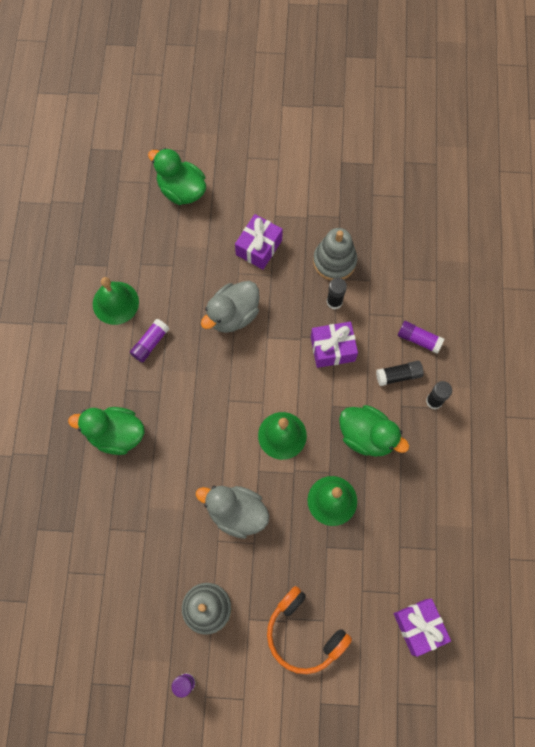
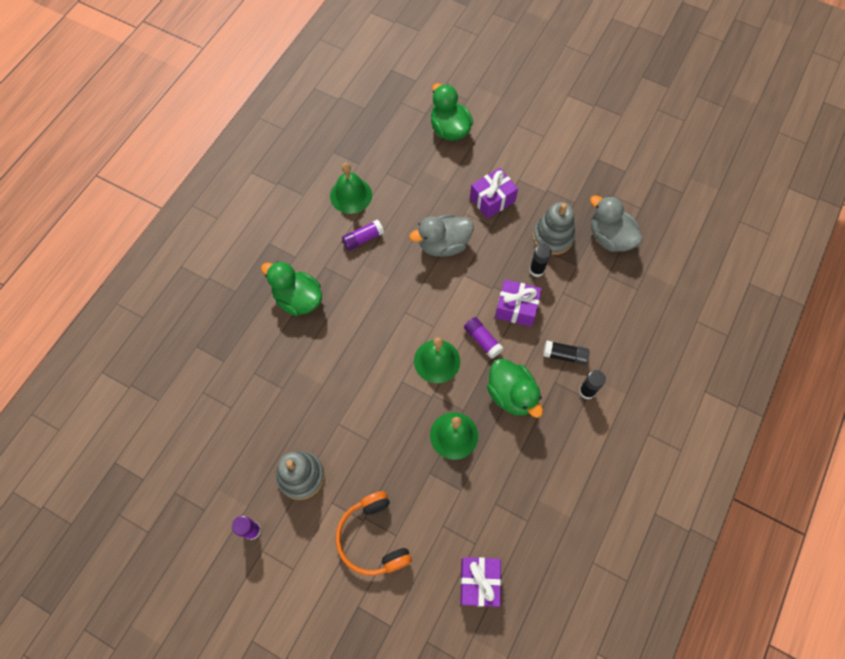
camera: 25 degrees right, 5 degrees down
grey duck [196,486,269,539] -> grey duck moved to [590,195,642,252]
purple glue stick [398,321,444,354] -> purple glue stick moved to [464,317,503,359]

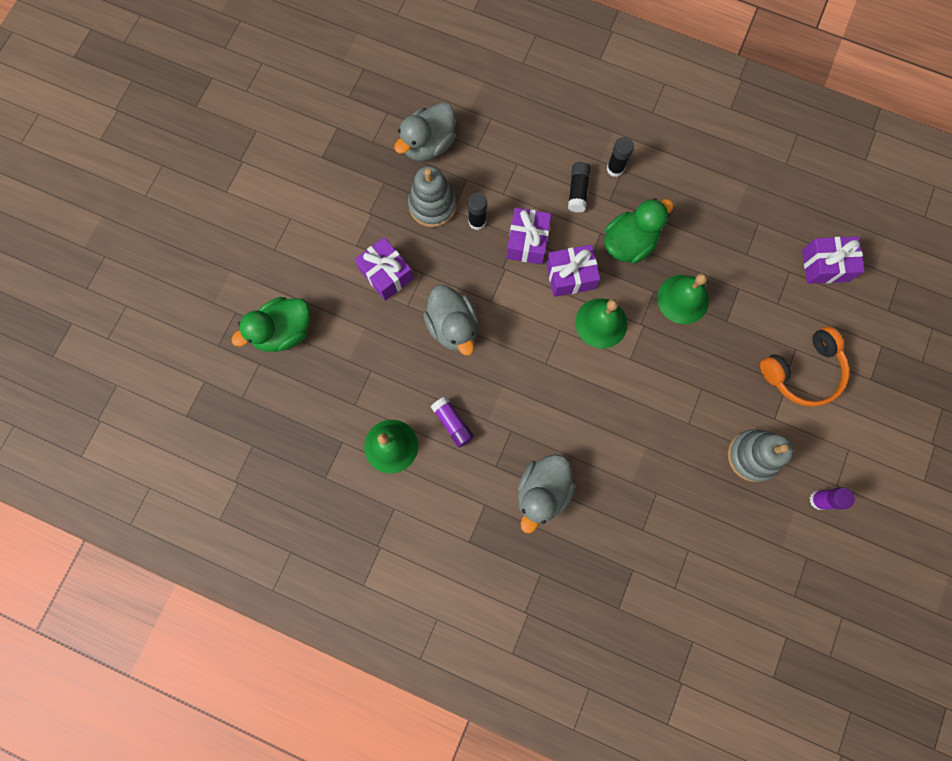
camera: 95 degrees left, 10 degrees up
green duck [261,261,322,316] -> grey duck [518,454,576,534]
purple glue stick [464,317,503,359] -> purple gift [546,245,600,297]

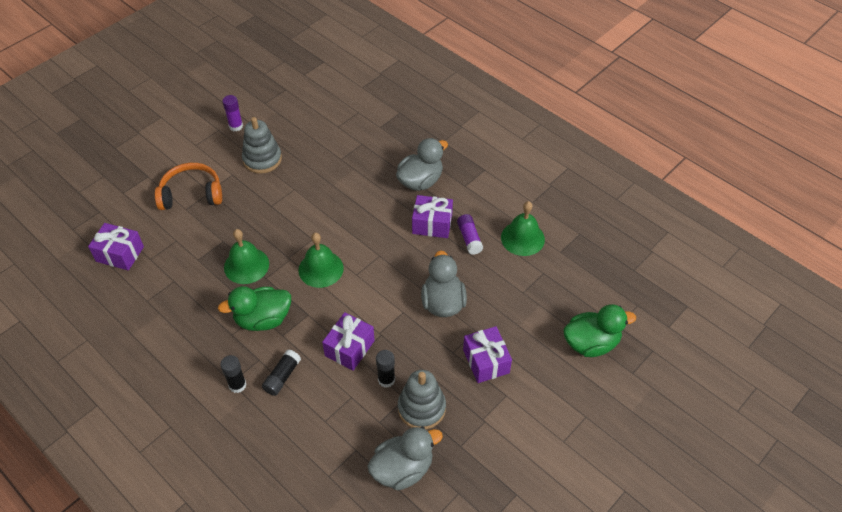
camera: 160 degrees left, 25 degrees down
purple gift [546,245,600,297] -> purple gift moved to [412,195,453,238]

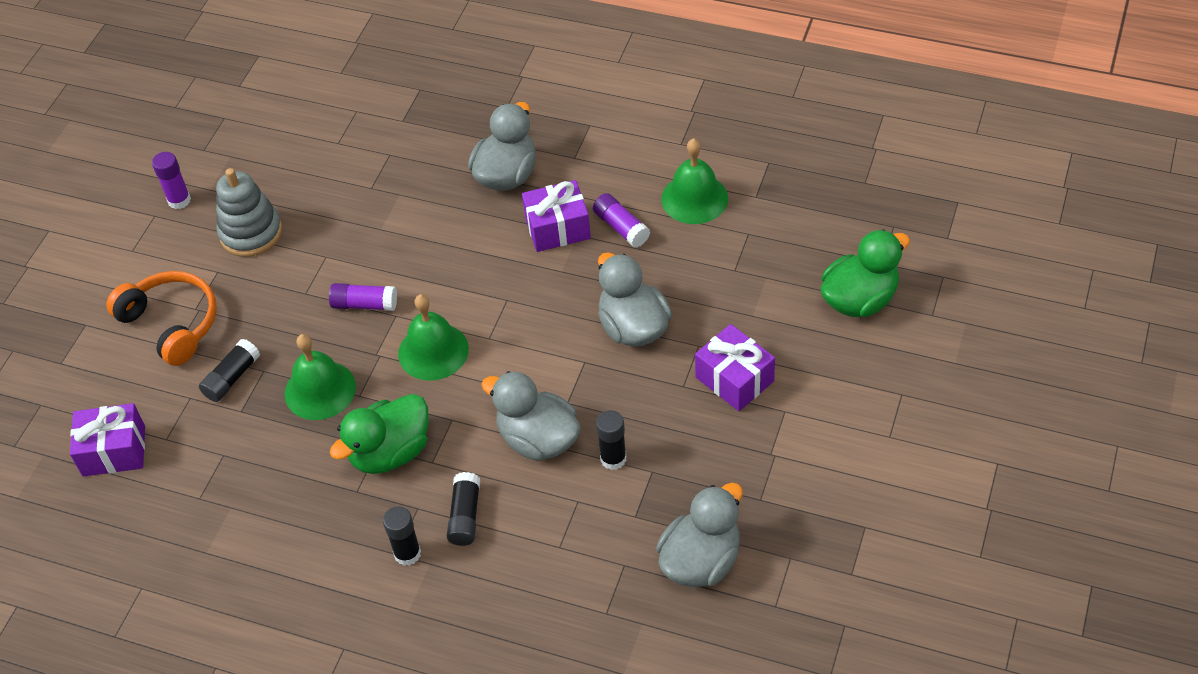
camera: 20 degrees left, 0 degrees up
orange headphones [155,163,222,210] -> orange headphones turned 75 degrees clockwise [106,271,217,366]
purple gift [322,312,375,371] -> grey duck [481,371,581,461]
grey stacking toy [398,370,446,430] -> none
none -> black glue stick [199,339,260,402]
none -> purple glue stick [329,283,397,311]

